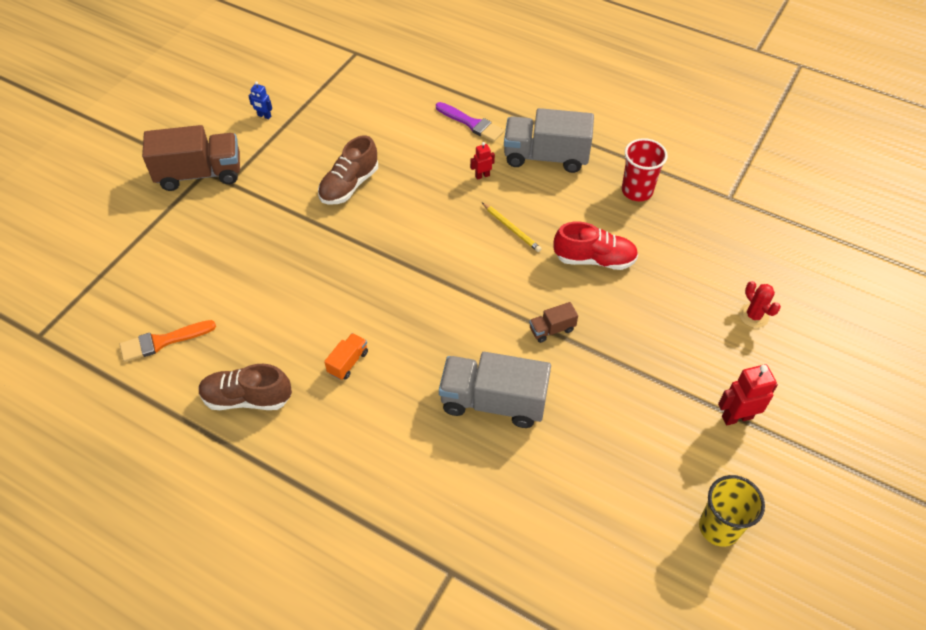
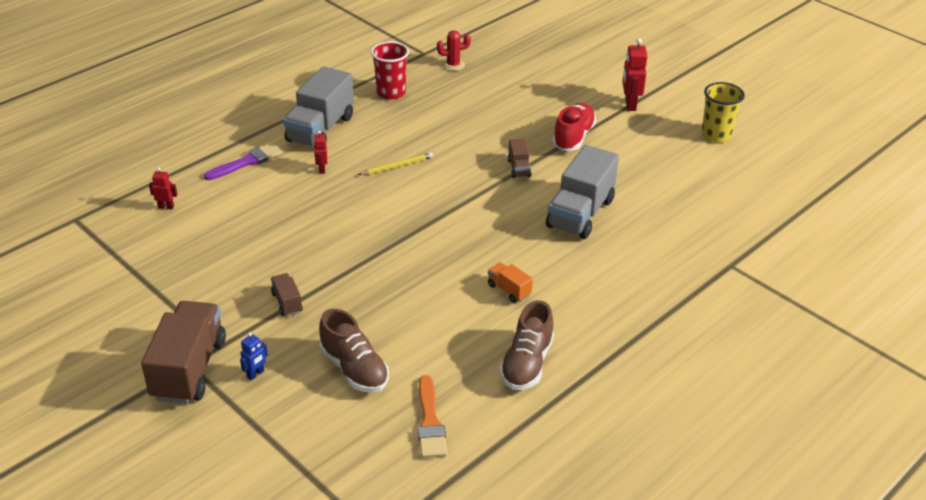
camera: 75 degrees left, 15 degrees down
blue robot [248,81,272,119] -> blue robot moved to [240,332,268,380]
brown shoe [318,135,378,205] -> brown shoe moved to [319,309,389,393]
red shoe [554,221,638,270] -> red shoe moved to [552,103,596,151]
red cactus [739,281,781,328] -> red cactus moved to [437,30,471,71]
none -> red robot [149,167,177,209]
none -> brown truck [271,273,303,316]

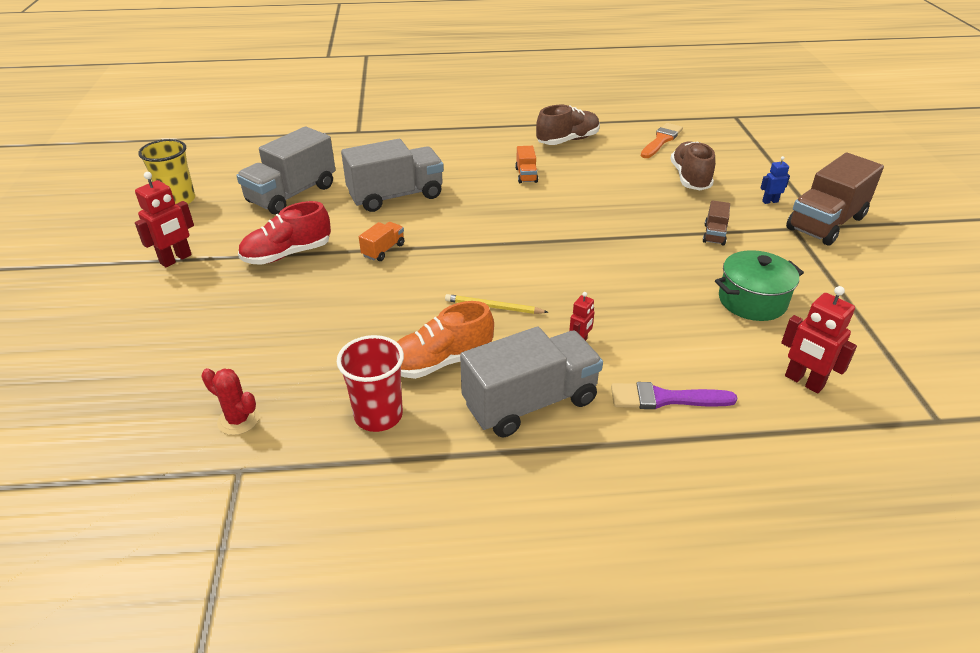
camera: 140 degrees left, 0 degrees up
red robot [149,167,177,209] -> red robot [781,286,857,393], size x1.75
brown truck [508,139,531,178] -> orange truck [359,222,405,261]
none -> grey truck [237,126,335,215]
none -> orange shoe [397,301,494,379]
none -> green pot [715,250,804,321]

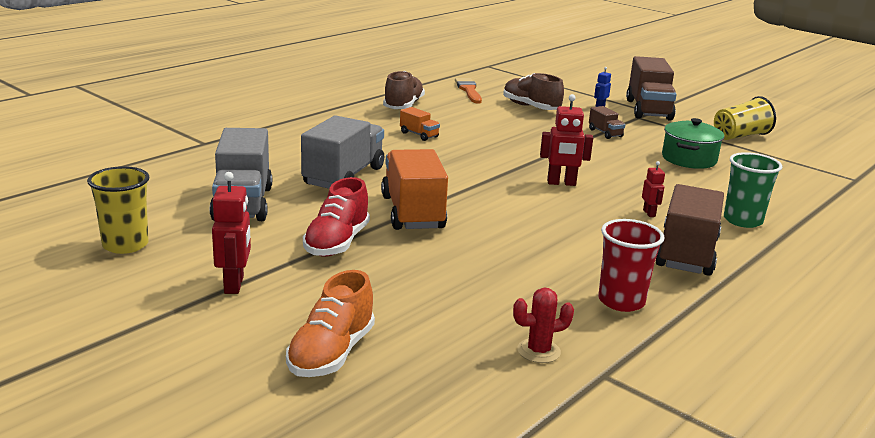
camera: 45 degrees left, 15 degrees down
orange truck [359,222,405,261] -> orange truck [381,149,448,230], size x2.18
orange shoe [397,301,494,379] -> orange shoe moved to [286,270,375,377]
yellow pencil [445,294,549,314] -> none
grey truck [460,327,603,437] -> brown truck [656,184,724,276]
purple brush [611,382,738,409] -> green cup [724,152,782,228]
red robot [781,286,857,393] -> red robot moved to [540,94,593,186]
none -> yellow cup [714,96,776,140]

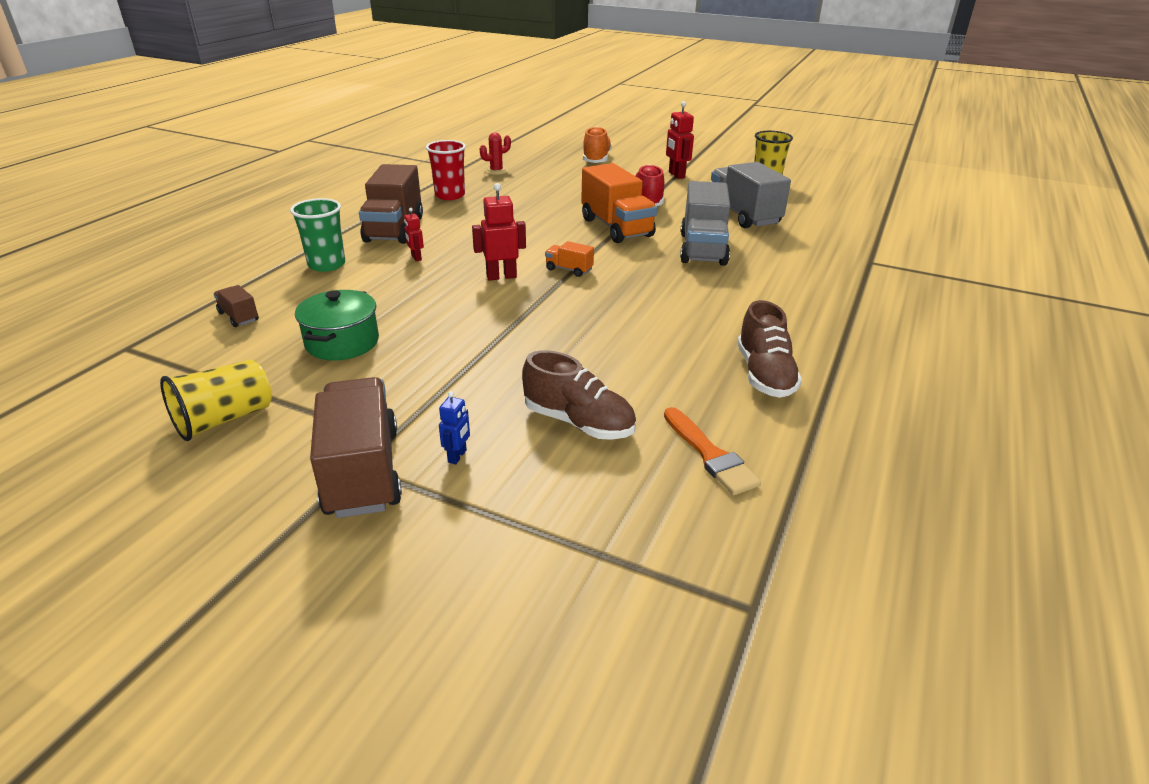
camera: 165 degrees right, 10 degrees up
orange truck [400,107,440,141] -> orange truck moved to [545,241,594,277]
brown truck [589,106,625,139] -> brown truck moved to [213,285,259,327]

